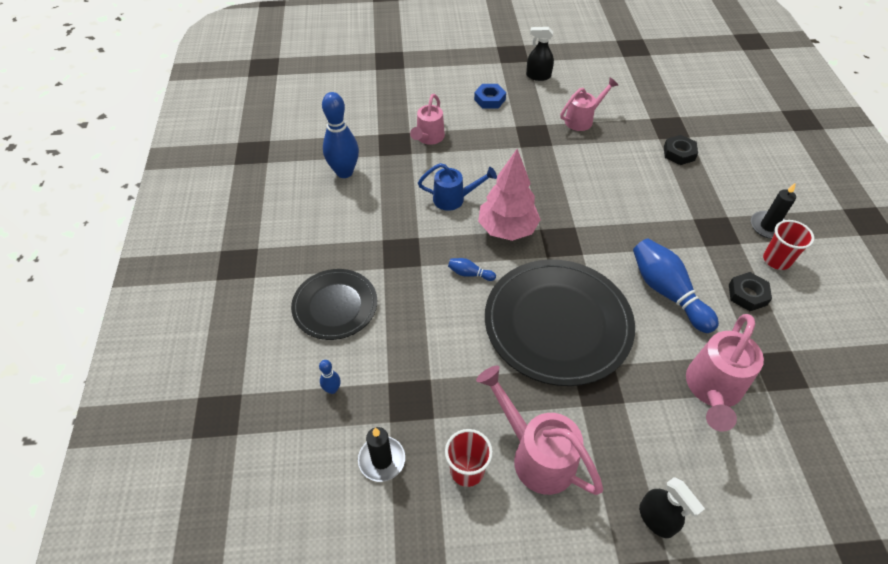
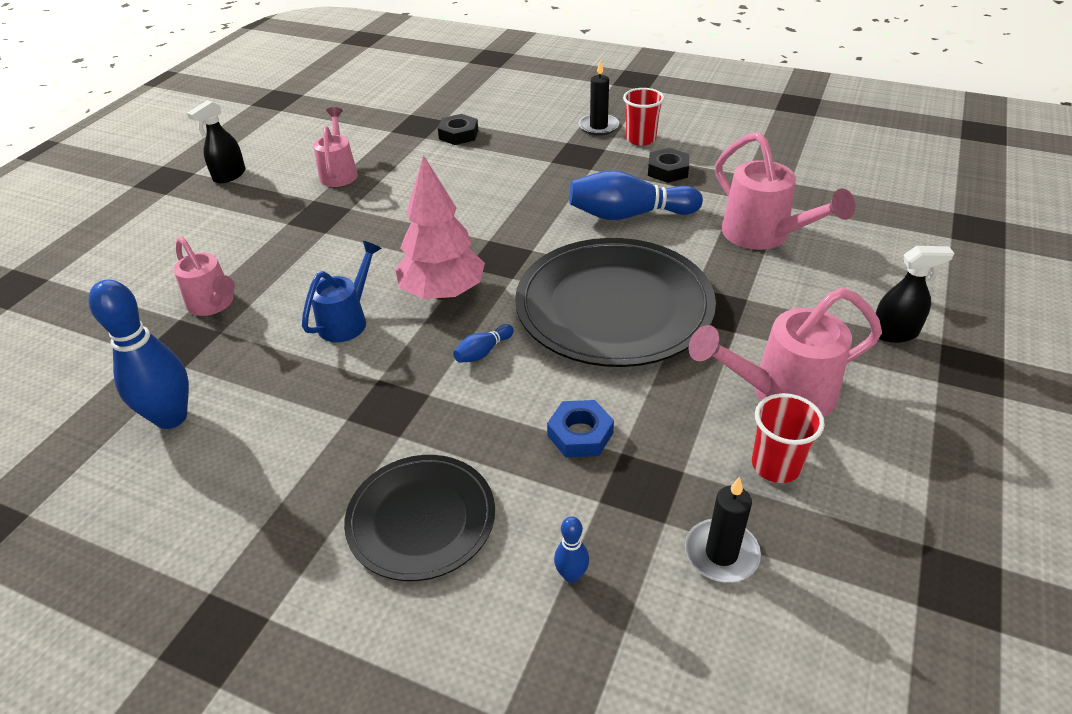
camera: 60 degrees left, 10 degrees down
blue nut [474,84,506,109] -> blue nut moved to [547,400,614,457]

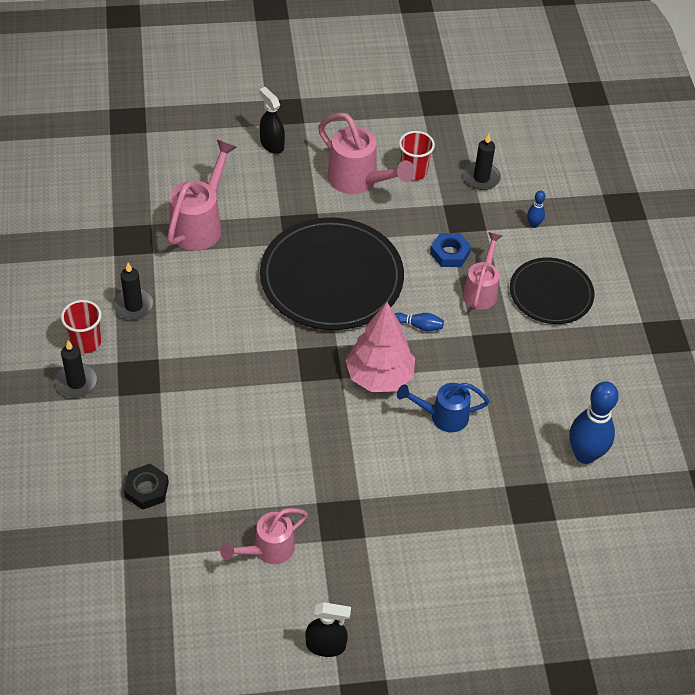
camera: 125 degrees left, 10 degrees up
pink watering can [173,237,235,316] -> pink watering can moved to [462,232,502,309]
blue bowling pin [569,170,703,220] -> none
black nut [648,148,689,183] -> black candle [113,263,154,320]

